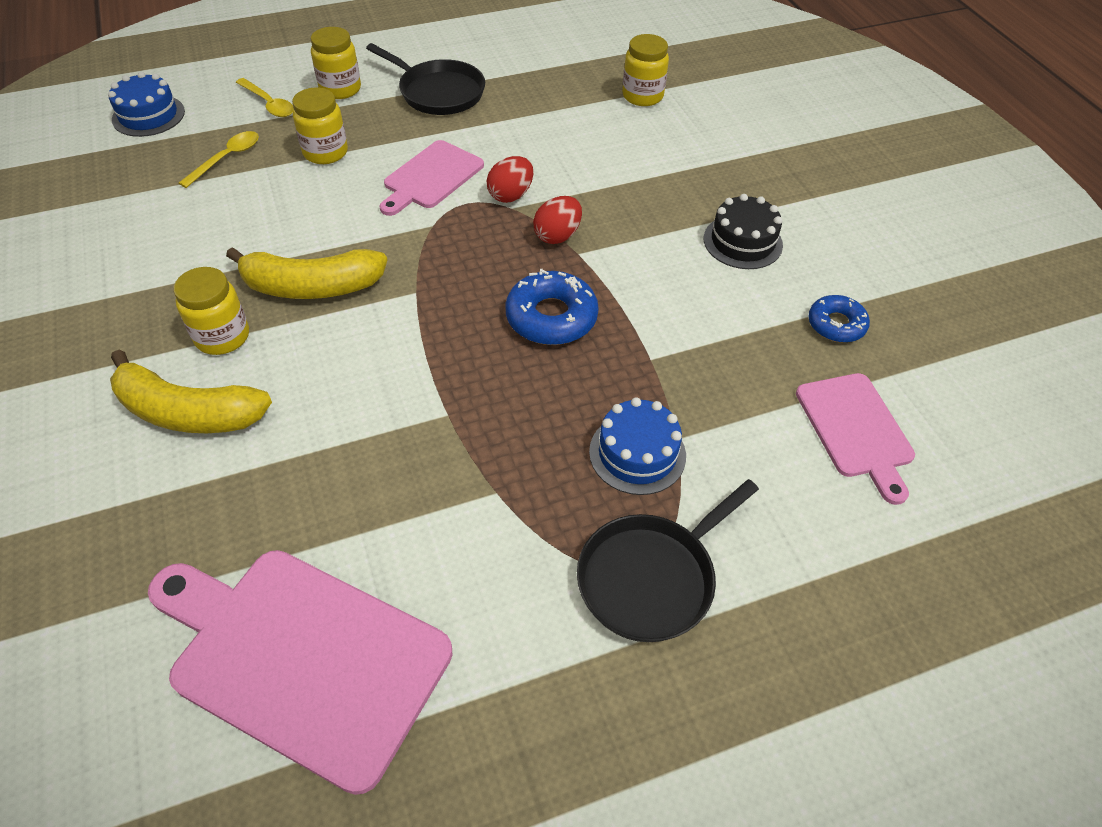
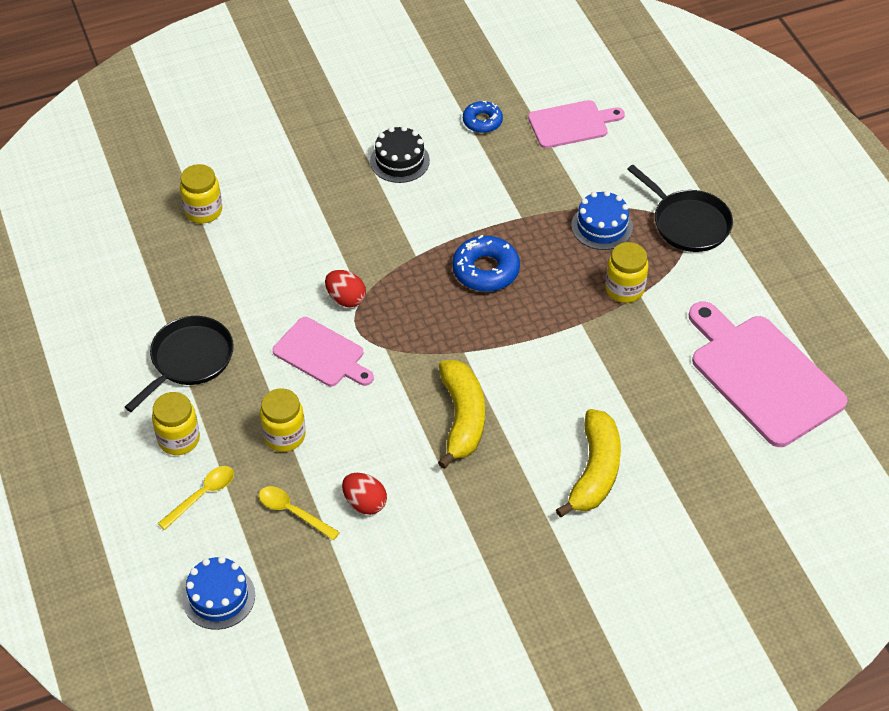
camera: 90 degrees left, 0 degrees up
pink cutting board [148,550,452,795] -> pink cutting board turned 120 degrees clockwise [689,302,848,447]
yellow jar [174,267,249,355] -> yellow jar moved to [605,242,648,303]
red egg [533,196,582,244] -> red egg moved to [342,473,387,515]

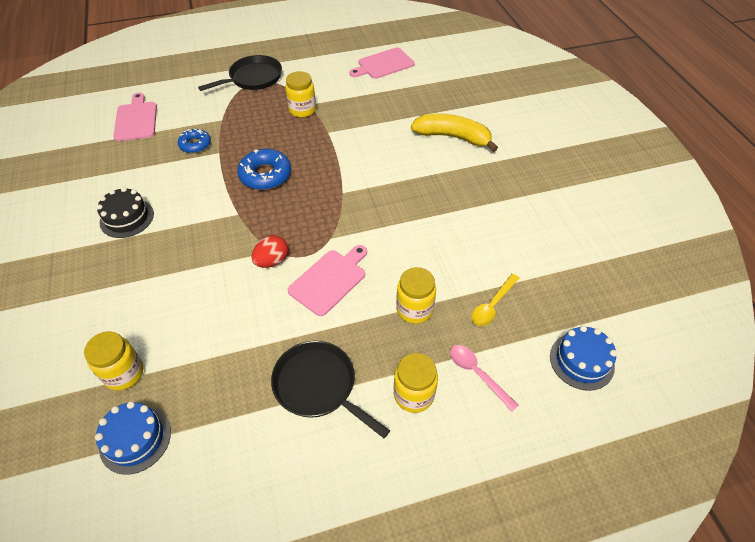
camera: 85 degrees left, 0 degrees up
yellow spoon [158,466,234,530] -> pink spoon [450,345,519,412]
red egg [342,473,387,515] -> none
yellow banana [438,360,485,469] -> none
blue donut [463,101,503,133] -> blue donut moved to [178,129,211,153]
blue cake [571,190,633,250] -> blue cake moved to [95,401,171,475]
pink cutting board [689,302,848,447] -> pink cutting board [349,47,415,79], size x0.58

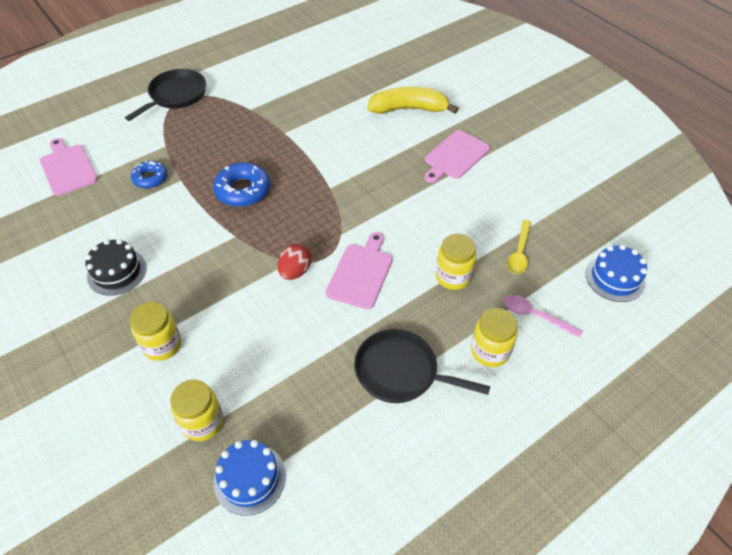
camera: 20 degrees left, 0 degrees up
yellow jar [285,71,316,118] -> yellow jar moved to [130,302,181,361]
pink cutting board [349,47,415,79] -> pink cutting board moved to [424,130,490,183]

